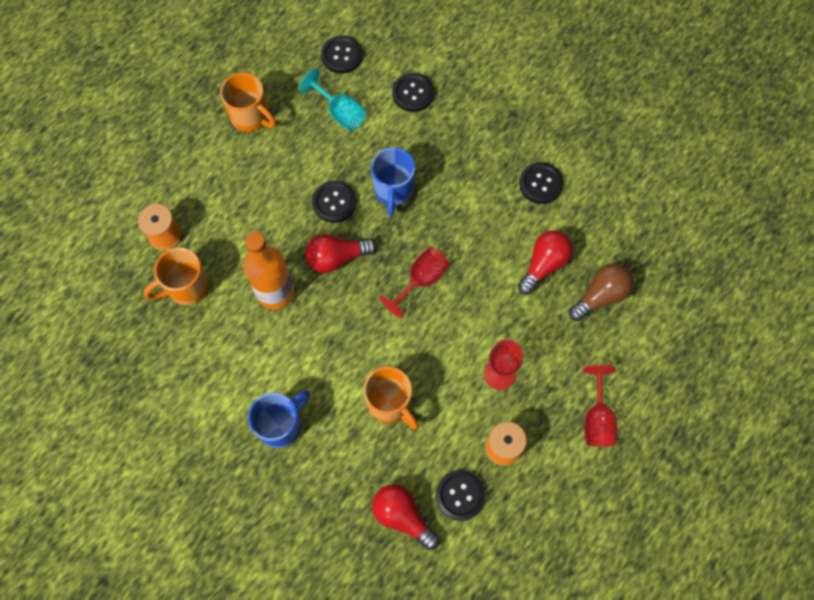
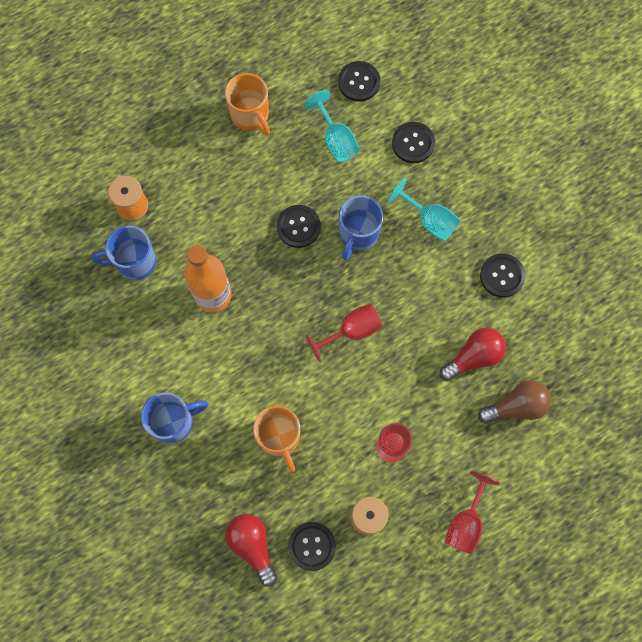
camera: 20 degrees right, 5 degrees up
orange mug [143,247,209,305] -> blue mug [92,226,157,280]
red light bulb [305,234,377,273] -> none
none -> turquoise goblet [388,178,460,242]

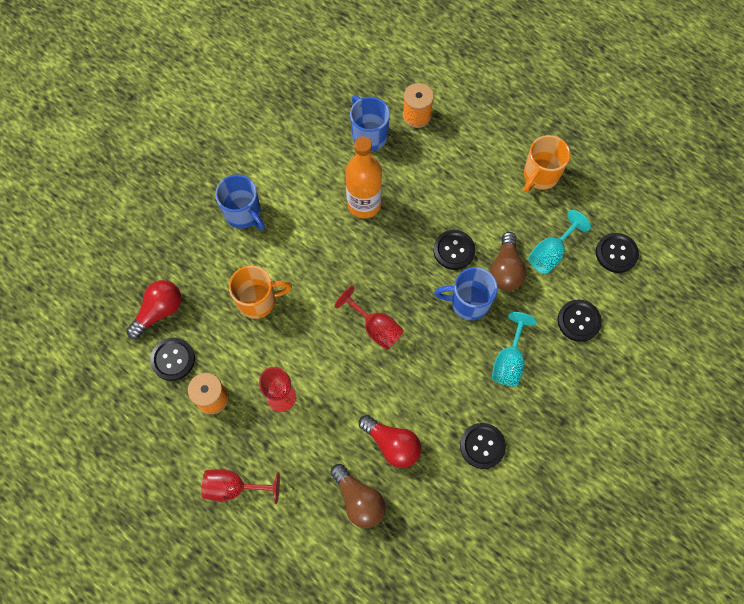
camera: 70 degrees right, 5 degrees down
orange mug [253,406,300,473] -> orange mug turned 150 degrees counterclockwise [229,265,292,319]
none -> brown light bulb [490,232,526,291]

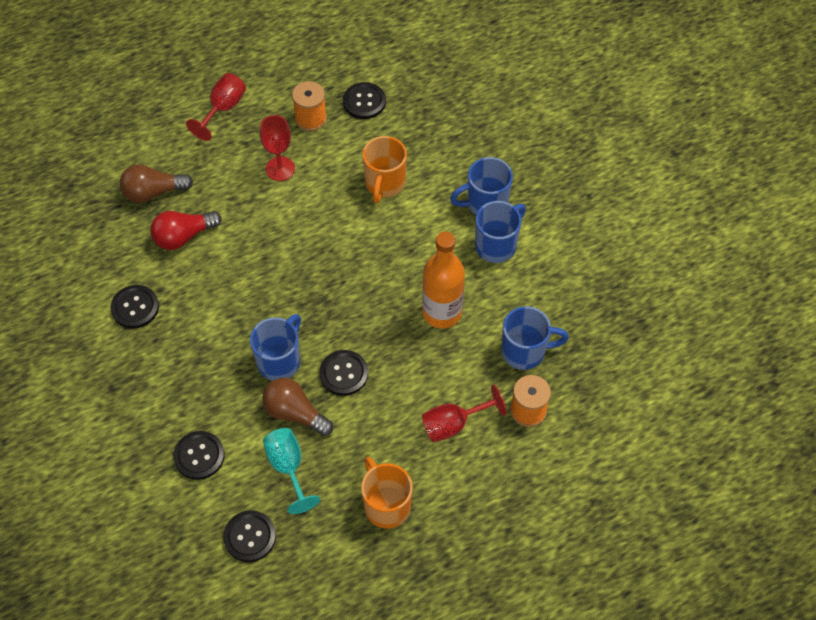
camera: 115 degrees right, 10 degrees down
red light bulb [126,280,182,339] -> none
red goblet [335,286,404,350] -> red goblet moved to [422,385,506,442]
turquoise goblet [492,312,537,386] -> none
none -> blue mug [475,201,526,263]

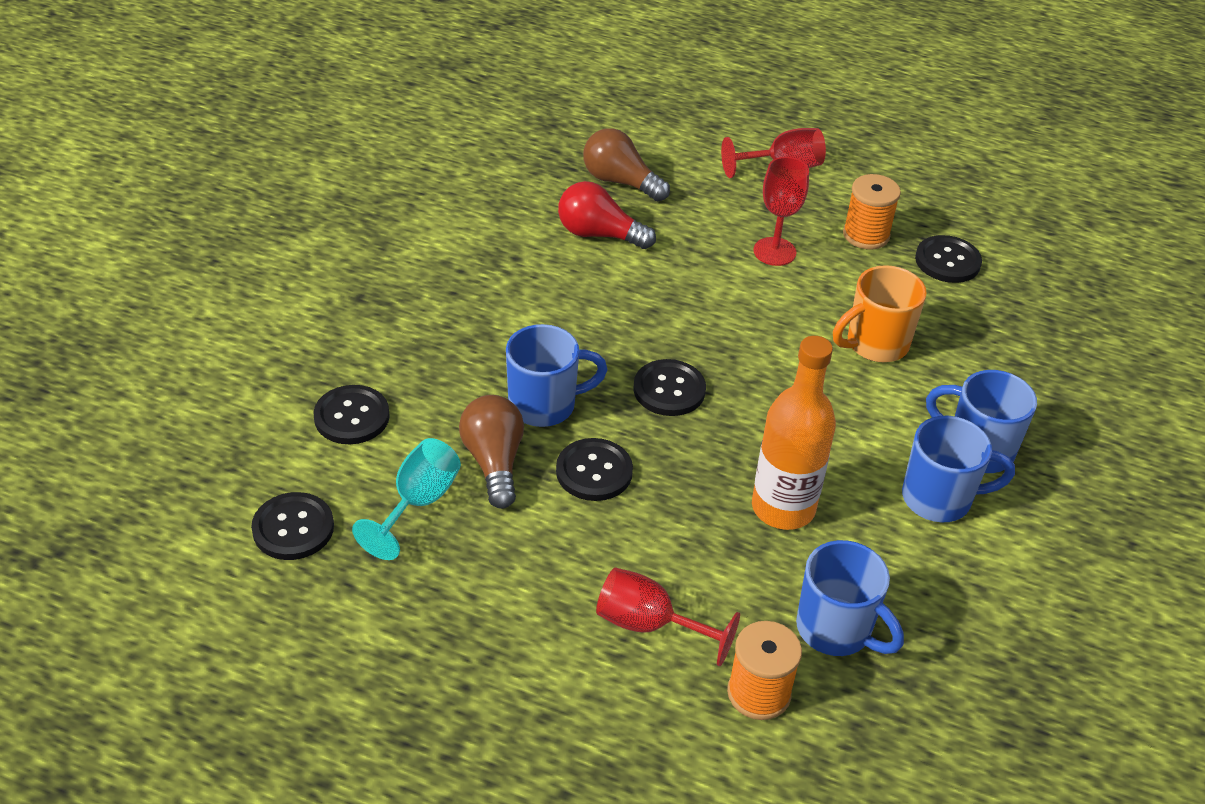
camera: 45 degrees right, 15 degrees down
black button [111,285,159,329] -> black button moved to [633,359,706,416]
orange mug [361,457,413,529] -> none

